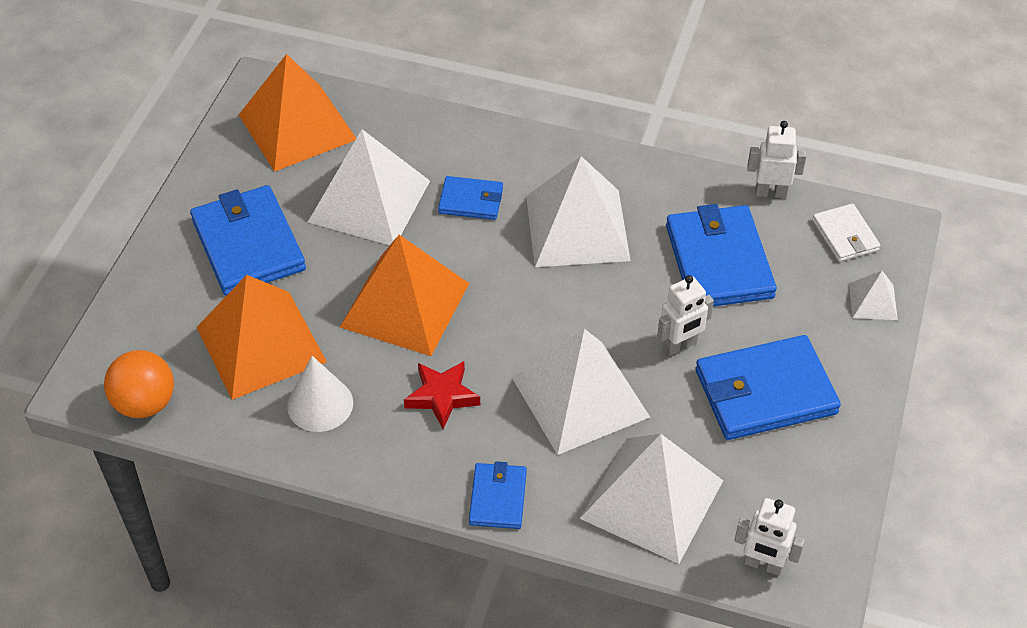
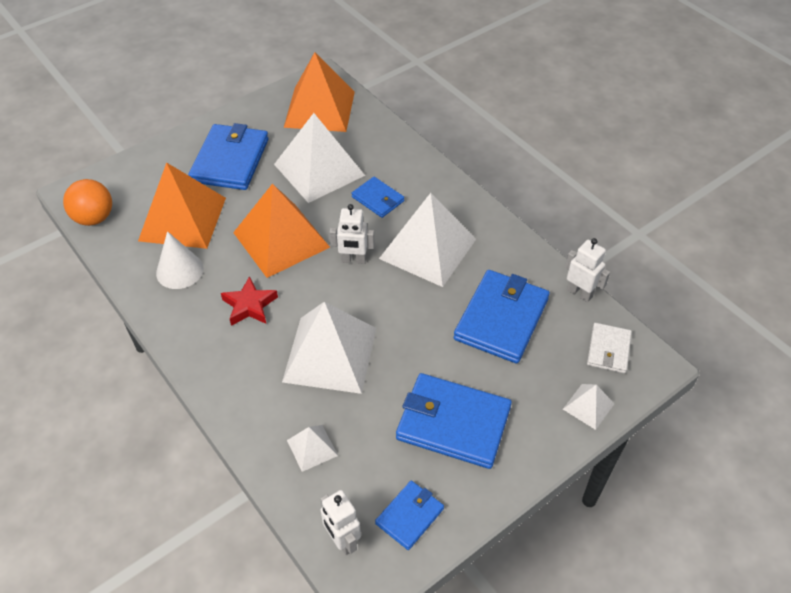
camera: 35 degrees right, 0 degrees up
blue wallet [469,461,527,529] -> blue wallet moved to [375,481,444,550]
white pyramid [580,434,723,564] -> white pyramid [287,425,338,472], size x0.45
white robot [657,275,714,356] -> white robot moved to [329,204,375,264]

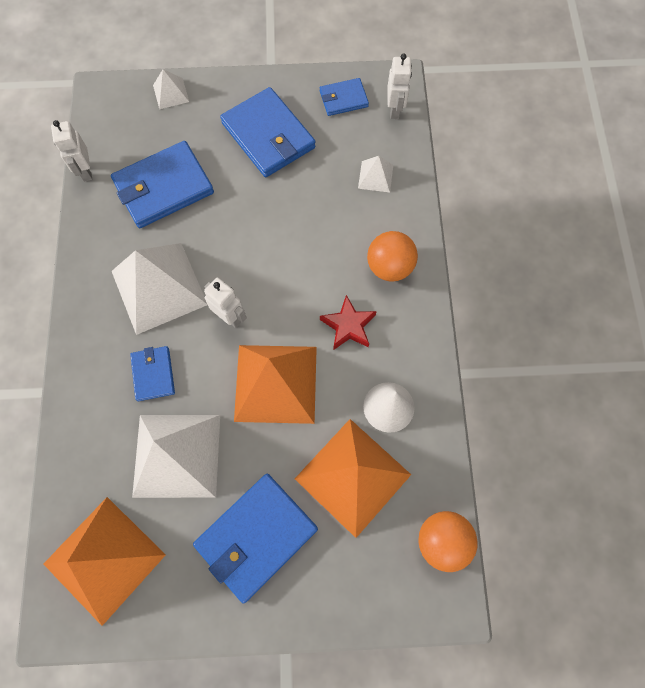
camera: 145 degrees left, 20 degrees up
white pyramid [282,301,376,394] -> none
white wallet [587,323,632,373] -> none
none -> orange ball [367,231,418,281]

